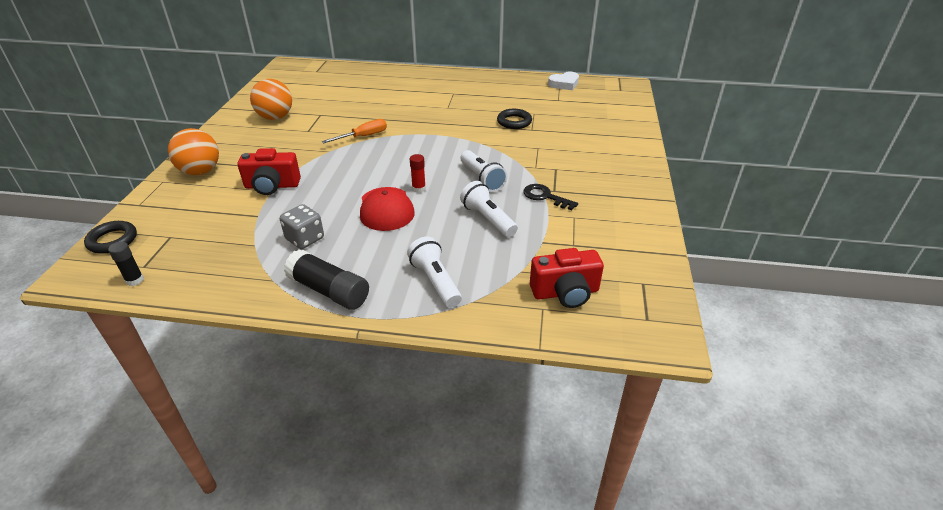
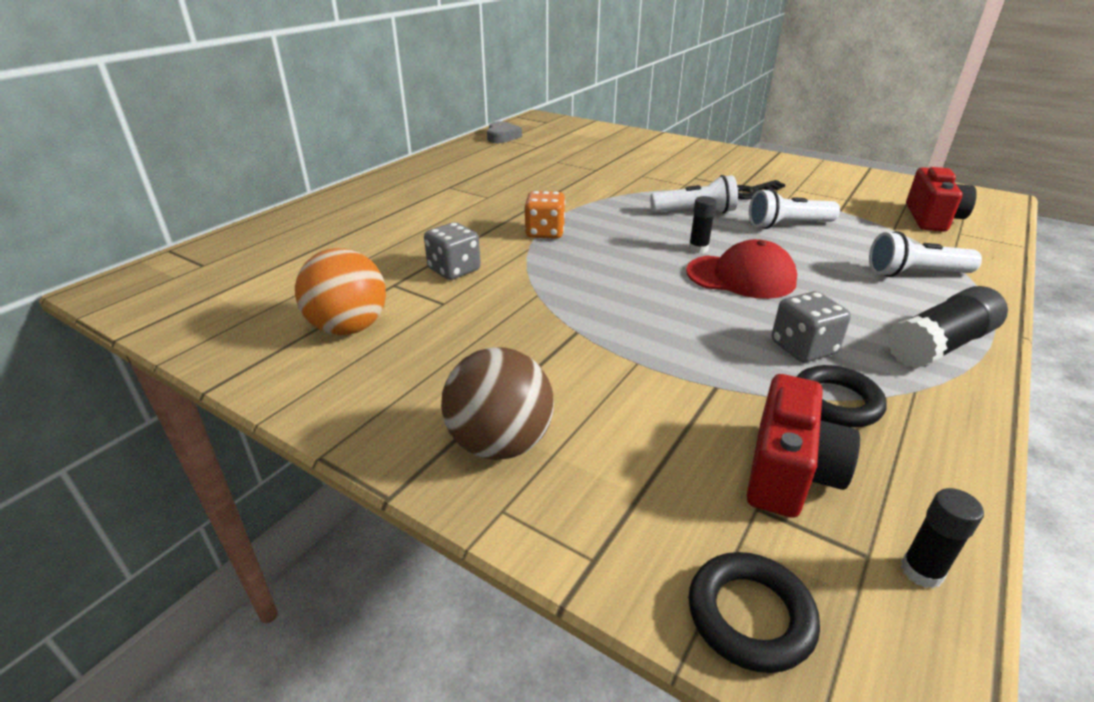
camera: 65 degrees left, 5 degrees down
orange ball [168,128,219,175] -> brown ball [441,347,554,460]
red camera [237,148,301,195] -> red camera moved to [747,374,860,518]
orange screwdriver [322,119,387,144] -> none
red glue stick [410,154,426,193] -> black glue stick [689,196,717,253]
black ring [497,109,532,129] -> black ring moved to [797,365,887,428]
white heart [548,71,579,90] -> grey heart [487,121,522,143]
none -> grey dice [424,222,481,280]
none -> orange dice [524,191,565,239]

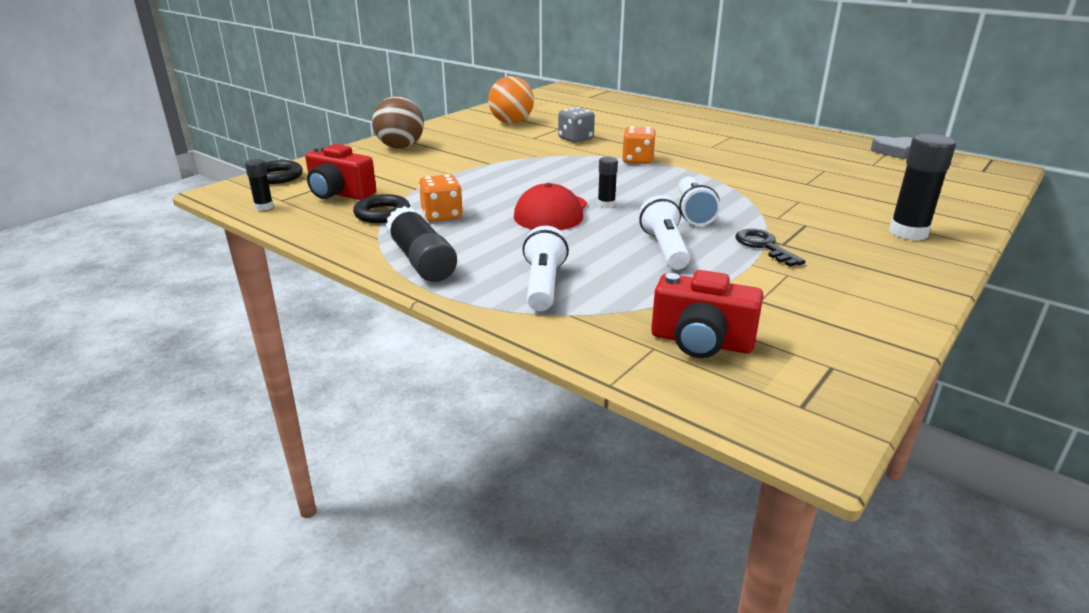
camera: 95 degrees right, 5 degrees down
grey dice [772,291,851,362] -> orange dice [419,174,463,222]
none -> black glue stick [889,134,956,240]

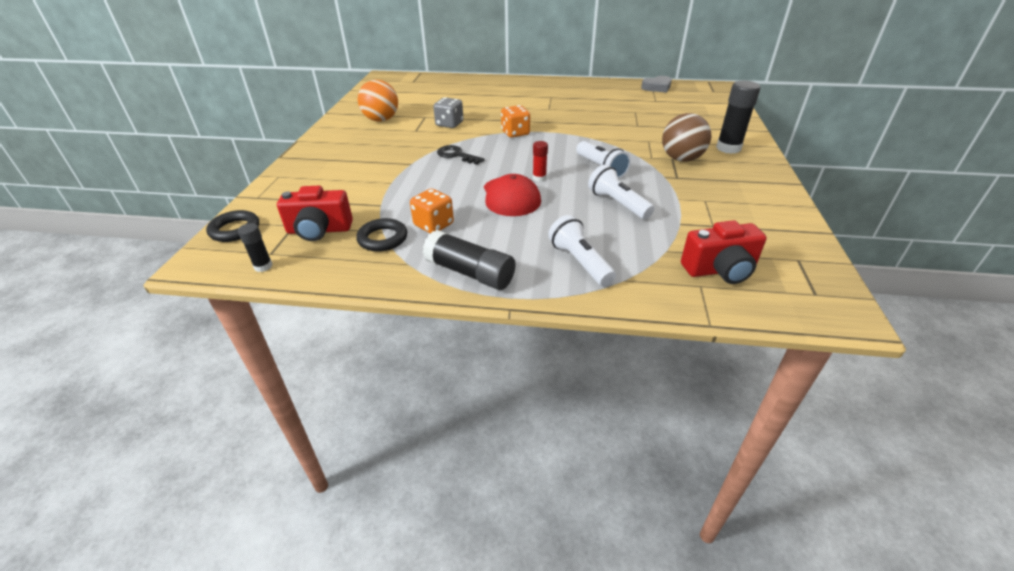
camera: 30 degrees left, 10 degrees up
brown ball [372,96,424,149] -> brown ball moved to [662,113,711,162]
black glue stick [598,157,618,208] -> red glue stick [533,141,548,182]
black key [735,229,805,267] -> black key moved to [437,145,484,165]

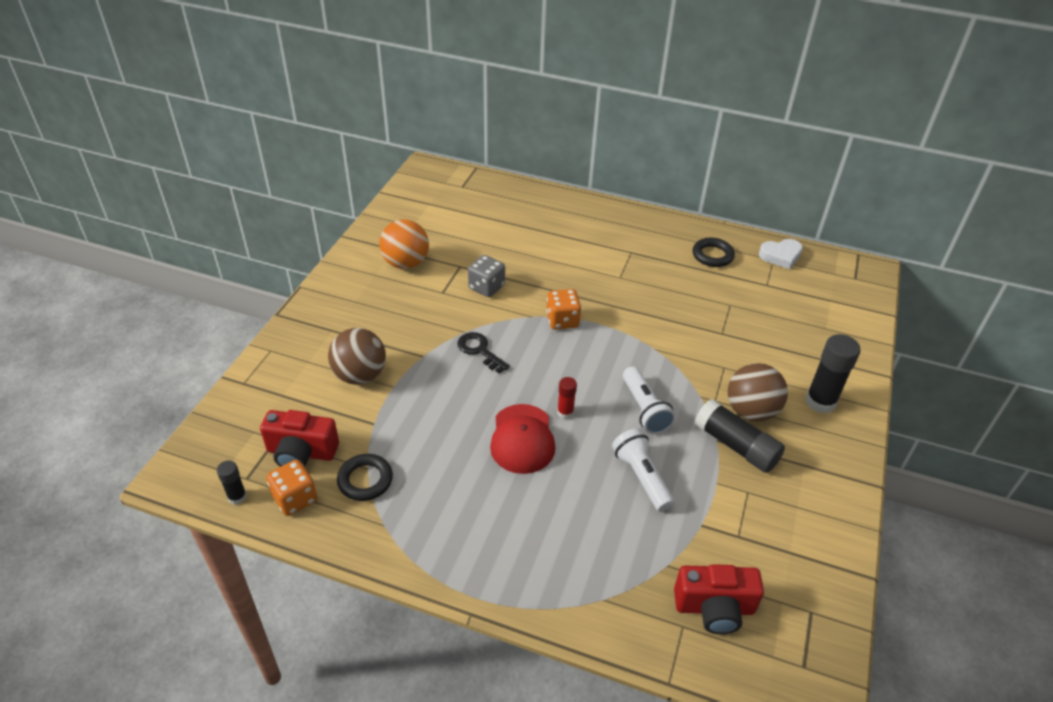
camera: 10 degrees right, 5 degrees up
black ring [206,210,259,242] -> black ring moved to [693,238,735,267]
orange dice [410,189,454,234] -> orange dice moved to [266,460,317,516]
black glue stick [423,230,515,290] -> black glue stick moved to [694,399,785,473]
white flashlight [548,215,616,286] -> none
grey heart [641,76,672,93] -> white heart [759,239,803,269]
none -> brown ball [328,328,386,385]

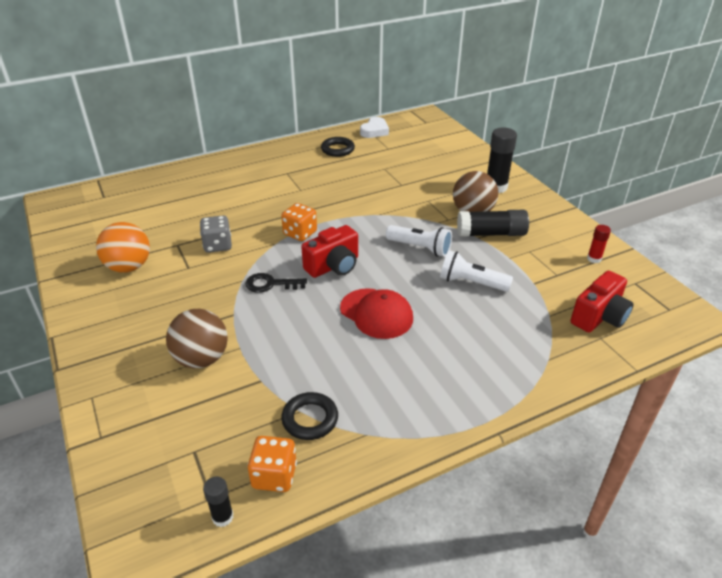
camera: 45 degrees left, 5 degrees down
red camera [260,410,339,467] -> red camera moved to [301,225,358,278]
red glue stick [557,377,577,419] -> red glue stick moved to [587,225,611,263]

